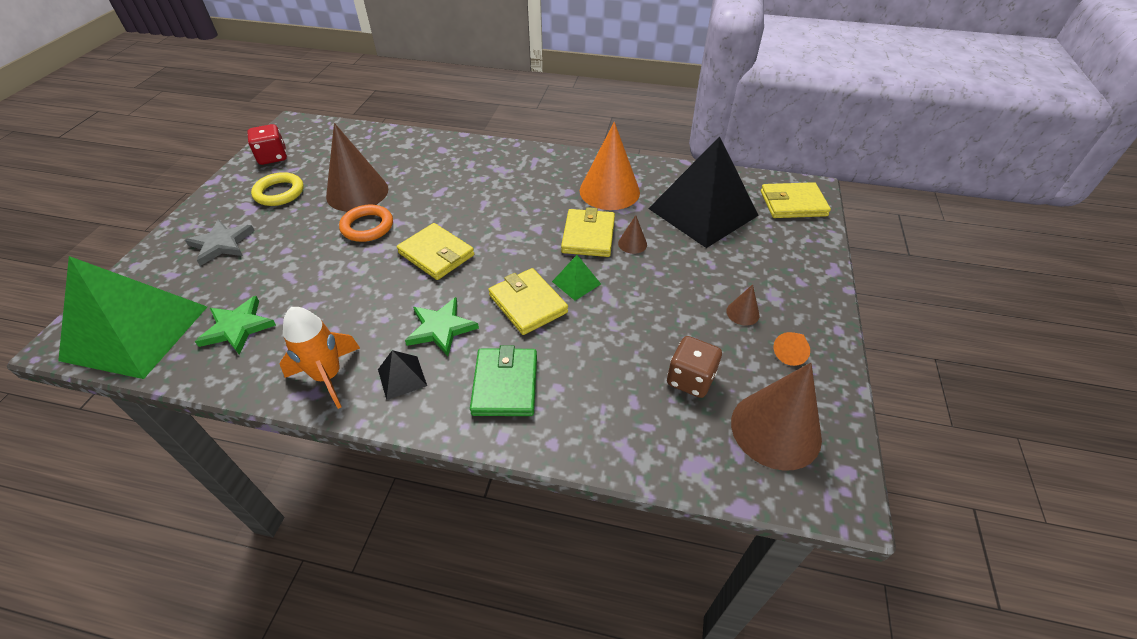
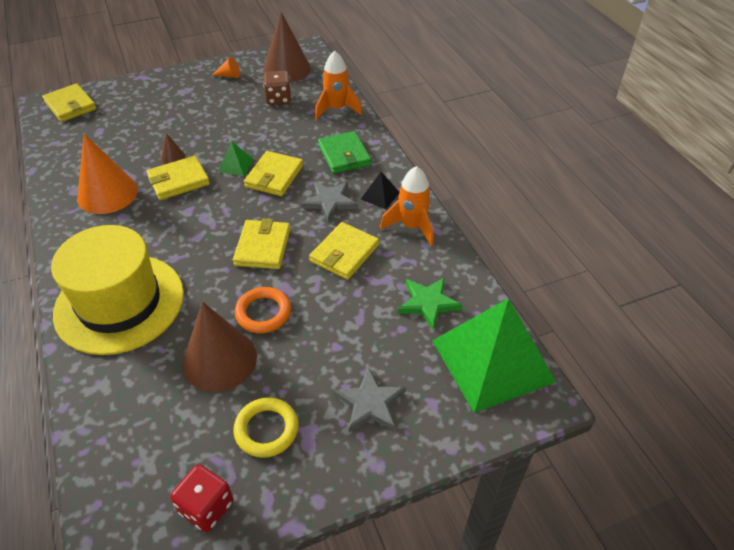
camera: 125 degrees left, 0 degrees up
green star [405,297,479,356] -> grey star [301,182,358,222]
green wallet [470,345,537,416] -> green wallet turned 75 degrees counterclockwise [318,131,371,174]
black pyramid [648,136,759,248] -> none
brown cone [726,284,760,326] -> none
none -> yellow hat [51,225,184,355]
none -> yellow wallet [309,222,379,280]
none -> orange rocket [315,51,362,120]

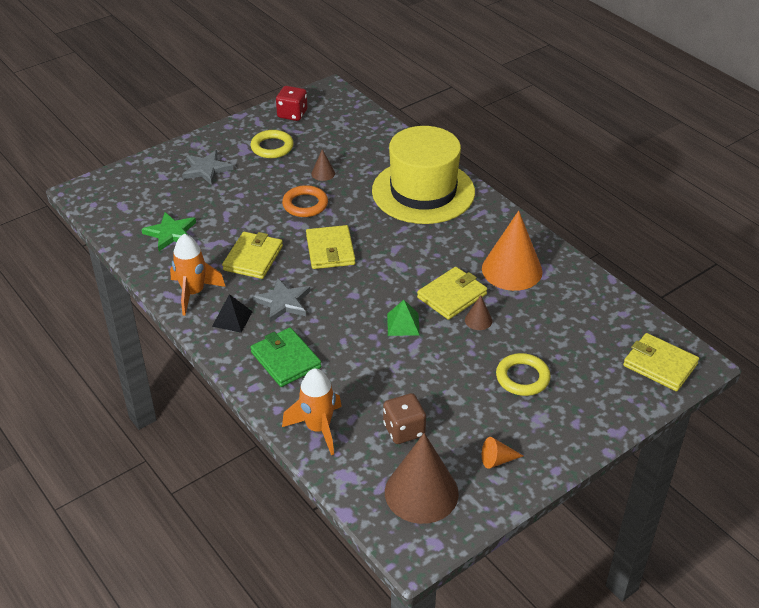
camera: 165 degrees right, 5 degrees down
brown cone [183,302,257,392] -> brown cone [311,149,335,181], size x0.44
yellow wallet [244,151,303,196] -> none
green pyramid [432,298,556,413] -> none
none -> yellow ring [496,353,551,396]

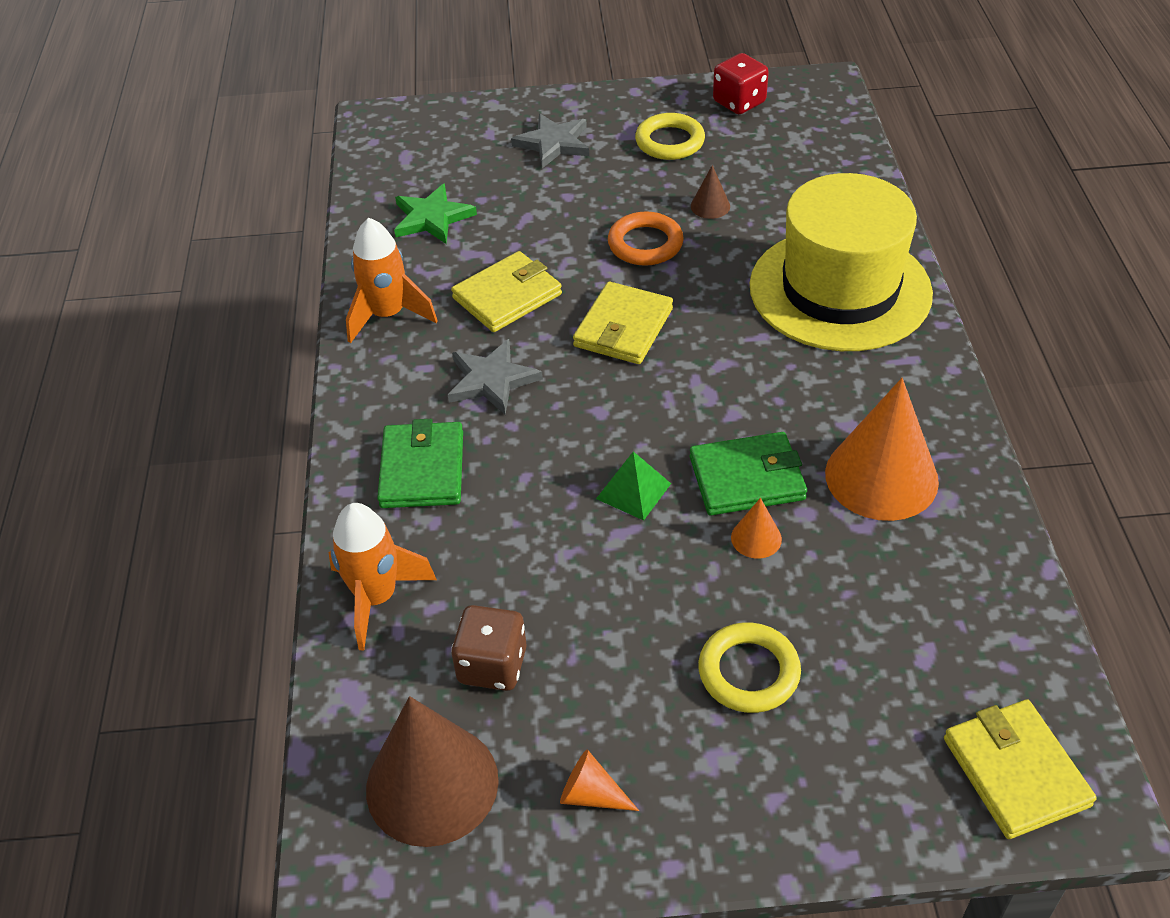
camera: 35 degrees right, 5 degrees up
black pyramid [212,294,253,333] -> none
yellow wallet [417,267,487,320] -> green wallet [690,432,807,515]
brown cone [465,295,492,330] -> orange cone [731,498,782,559]

